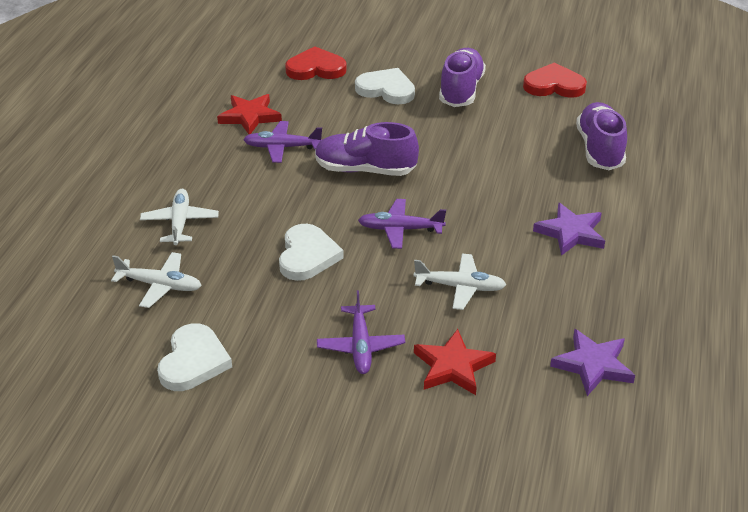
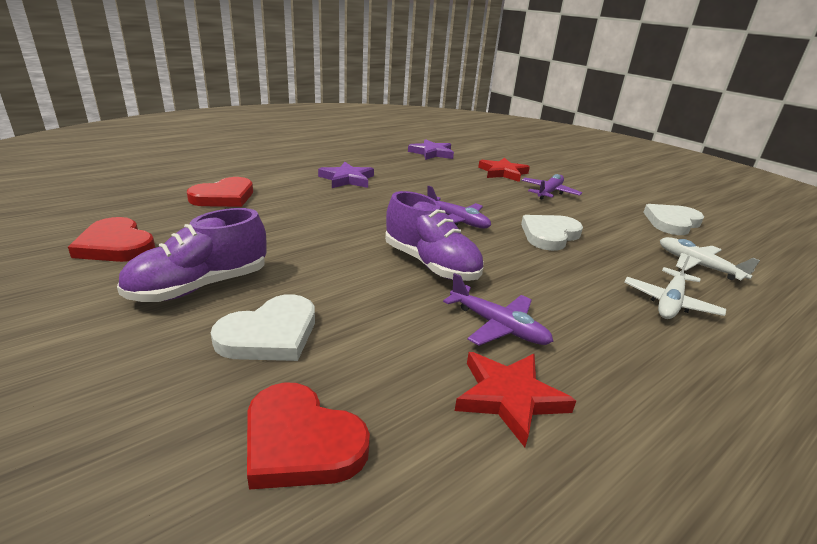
camera: 145 degrees left, 10 degrees down
white heart [355,68,415,104] -> white heart turned 105 degrees counterclockwise [211,294,315,361]
white plane [414,253,506,310] -> none
purple shoe [576,102,627,170] -> red heart [187,177,253,207]

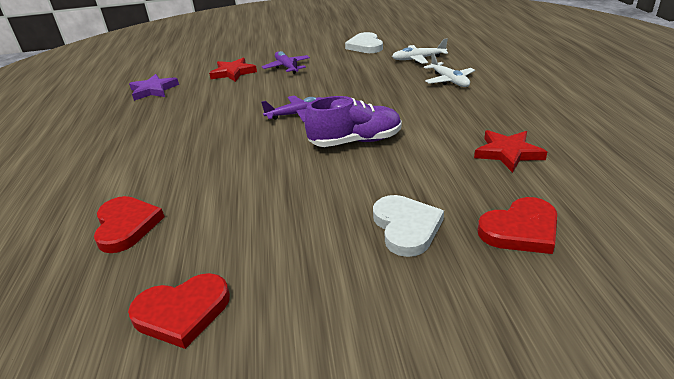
camera: 55 degrees left, 5 degrees up
purple shoe [117,208,266,302] -> none
purple star [318,162,374,188] -> none
purple plane [443,273,553,346] -> none
white heart [521,215,583,251] -> none

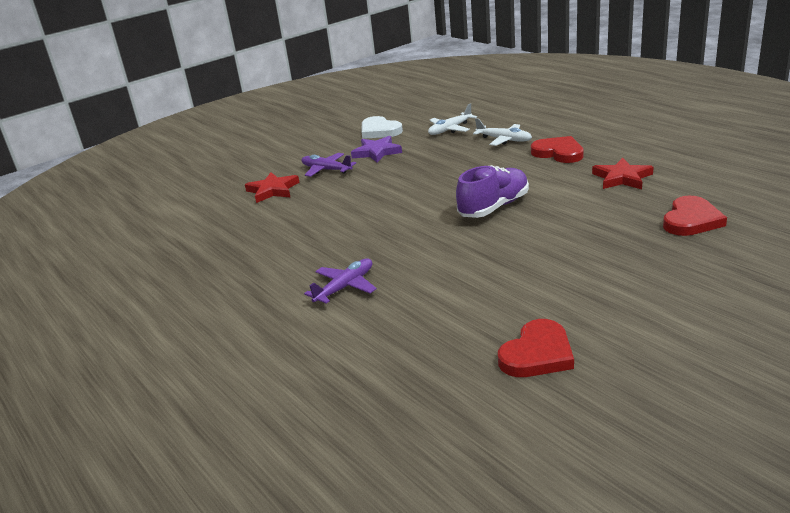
camera: 30 degrees left, 5 degrees down
red heart [94,196,165,253] -> red heart moved to [531,136,584,163]
purple star [129,74,179,101] -> purple star moved to [351,136,402,163]
purple plane [261,96,323,122] -> purple plane moved to [304,259,377,304]
white heart [373,195,444,257] -> none

